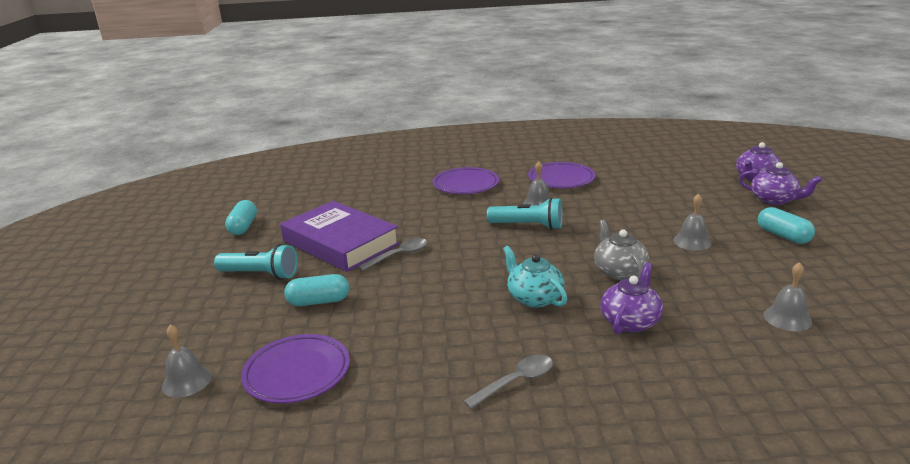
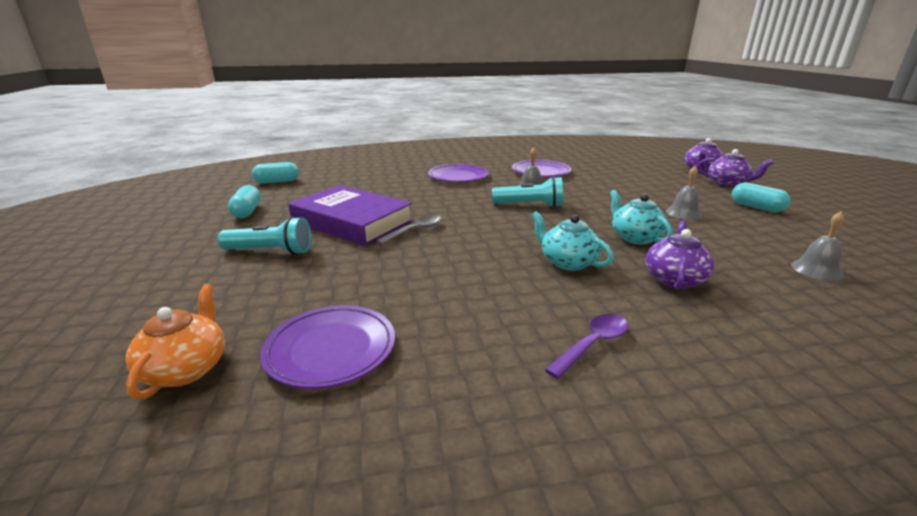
camera: 10 degrees left, 0 degrees up
grey bell [162,325,211,398] -> orange teapot [126,284,225,400]
turquoise capsule [284,274,349,306] -> turquoise capsule moved to [252,162,299,184]
grey spoon [463,355,553,409] -> purple spoon [545,314,628,379]
grey teapot [594,219,649,280] -> turquoise teapot [610,190,673,245]

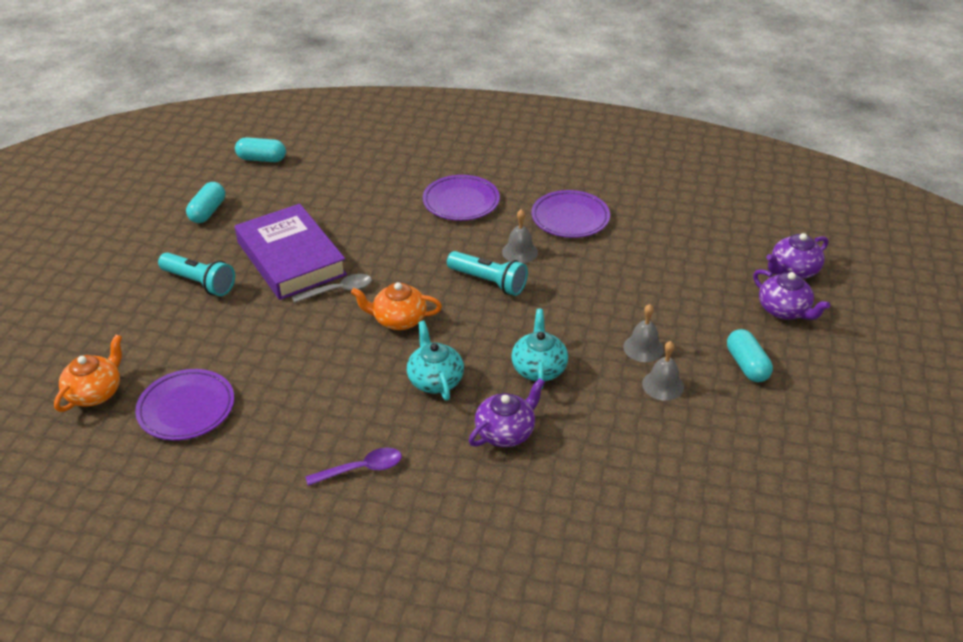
camera: 25 degrees right, 15 degrees up
grey bell [791,212,844,281] -> grey bell moved to [642,341,684,401]
none -> orange teapot [351,282,442,330]

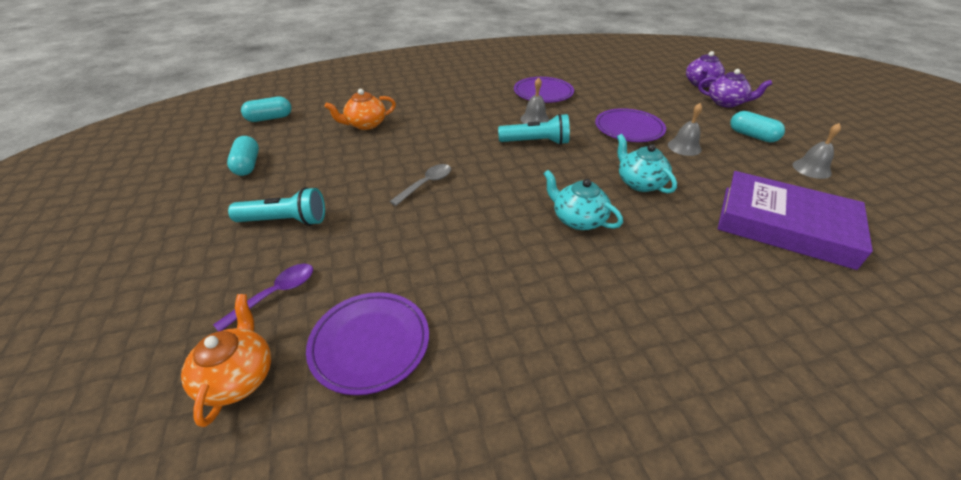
camera: 30 degrees left, 0 degrees up
purple book [235,204,347,300] -> purple book moved to [718,171,873,270]
purple spoon [305,448,402,486] -> purple spoon moved to [213,264,313,331]
orange teapot [351,282,442,330] -> orange teapot moved to [325,89,396,130]
purple plate [423,175,500,221] -> purple plate moved to [595,108,666,142]
purple teapot [469,378,545,447] -> none
grey bell [642,341,684,401] -> grey bell moved to [793,123,841,179]

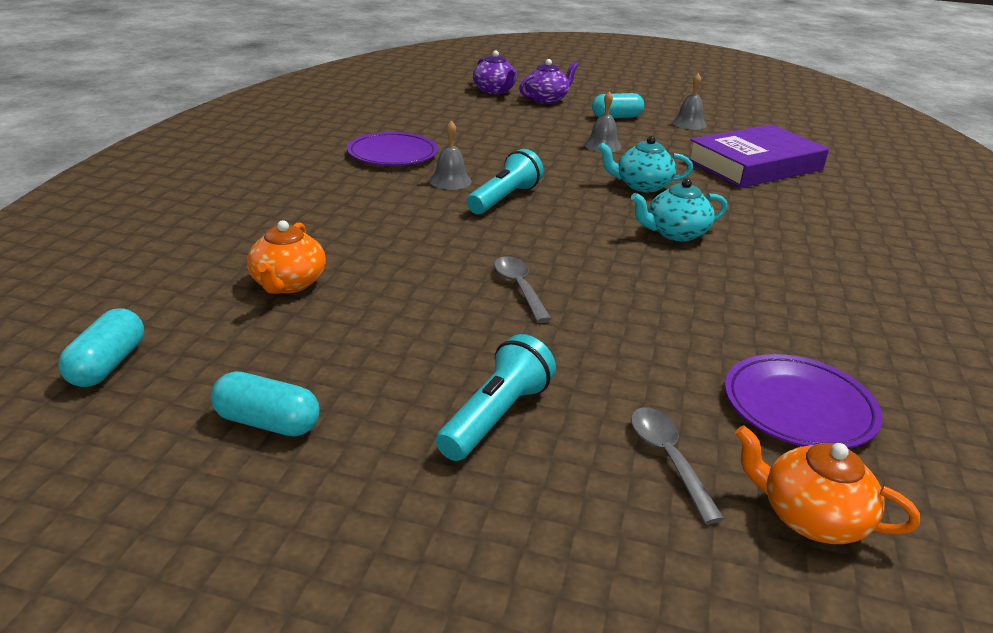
camera: 60 degrees left, 10 degrees down
purple spoon [213,264,313,331] -> grey spoon [631,407,724,524]
purple plate [595,108,666,142] -> none

